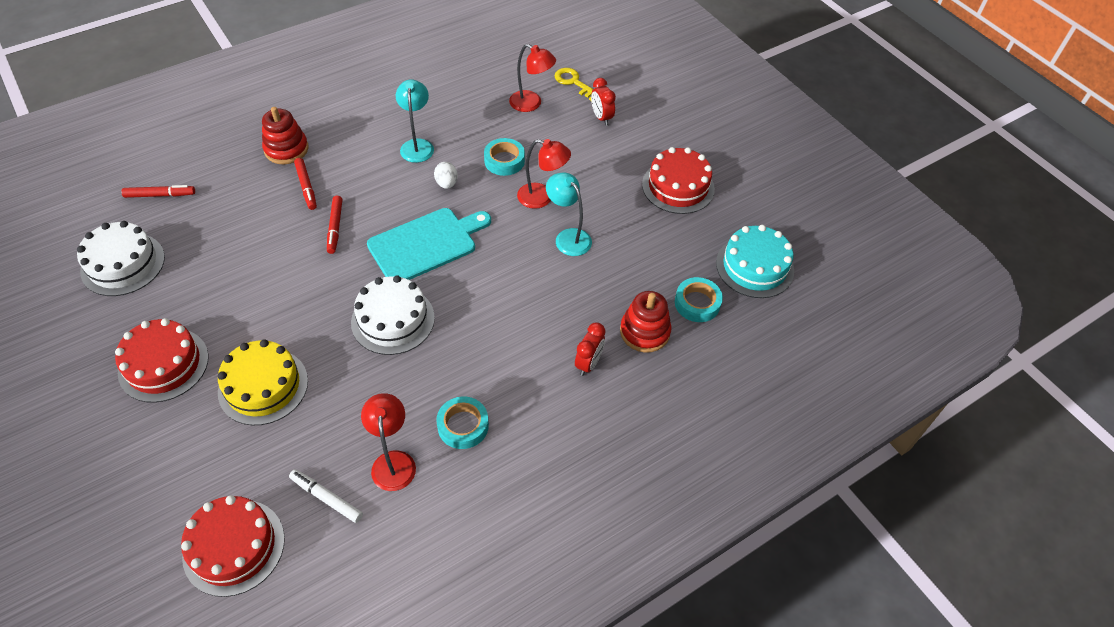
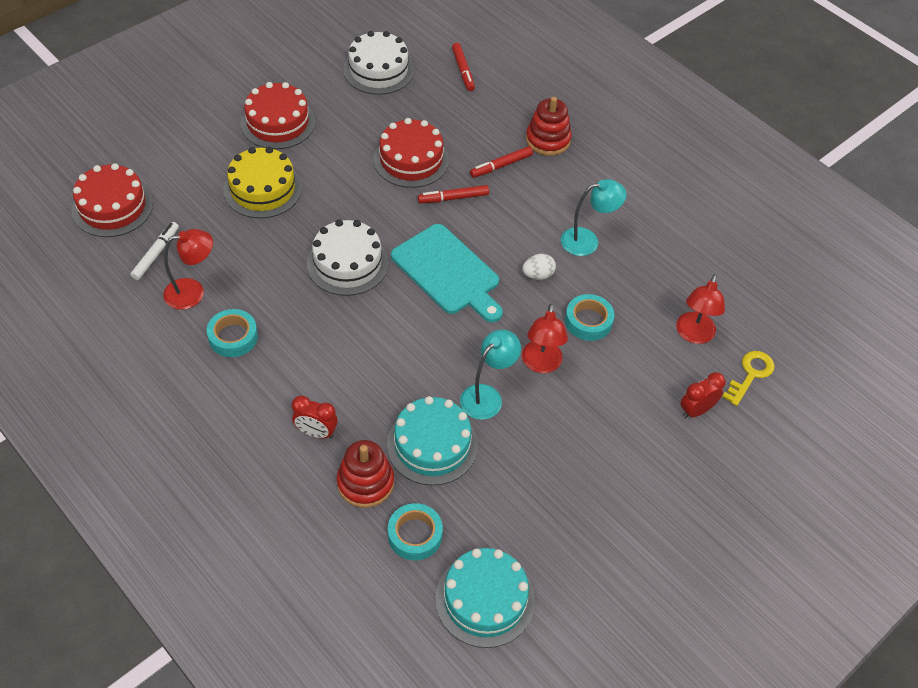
camera: 80 degrees right, 0 degrees up
red cake [642,147,715,214] -> red cake moved to [373,118,449,188]
none -> turquoise cake [387,396,478,486]

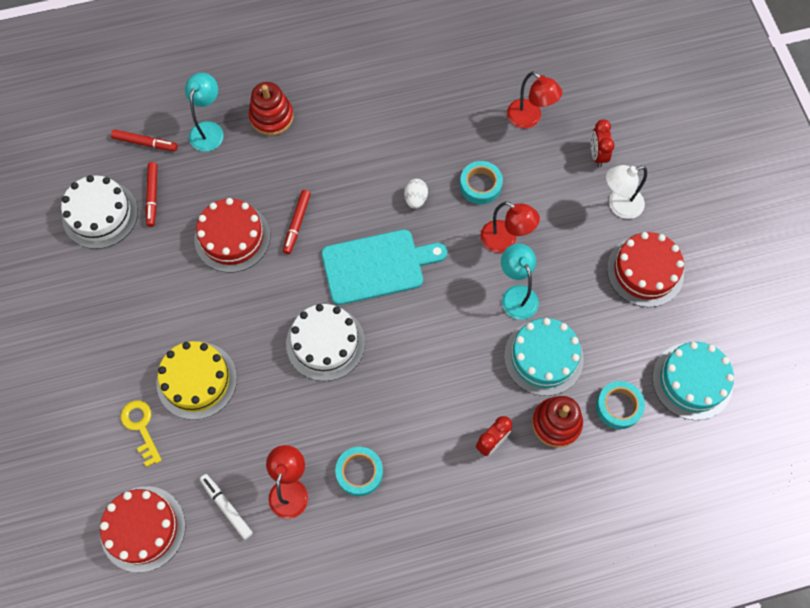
camera: 60 degrees left, 15 degrees up
red cake [240,82,315,149] -> red cake moved to [607,232,684,307]
red marker [470,146,533,178] -> red marker moved to [145,162,157,227]
turquoise lamp [561,179,626,256] -> turquoise lamp moved to [185,72,224,152]
yellow key [722,351,775,406] -> yellow key moved to [121,401,162,467]
none -> white lamp [606,165,647,219]

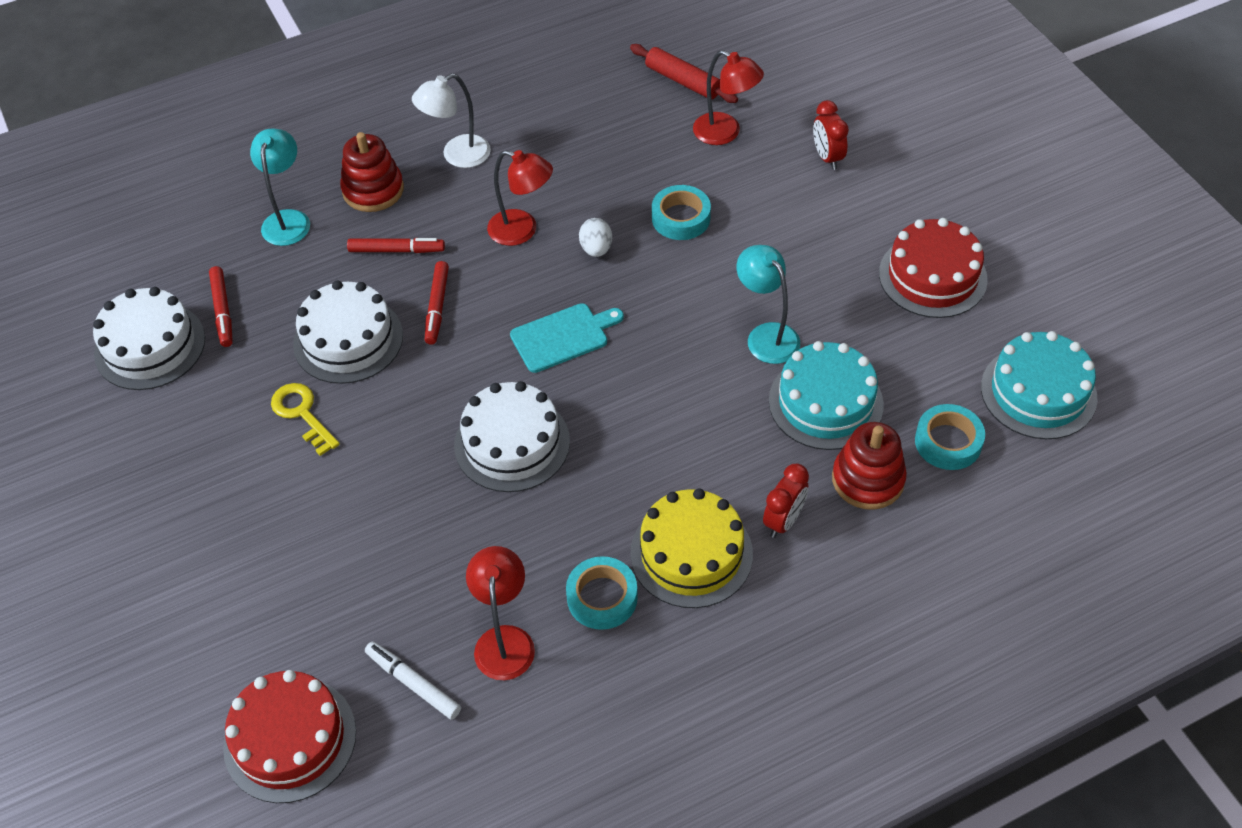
camera: 10 degrees left, 15 degrees down
red marker [111,130,178,151] -> red marker moved to [347,238,445,253]
yellow key [121,401,162,467] -> yellow key moved to [271,383,340,456]
yellow cake [157,341,237,420] -> yellow cake moved to [630,488,753,608]
red cake [194,198,270,273] -> white cake [293,280,403,384]
turquoise cutting board [322,229,447,305] -> turquoise cutting board [510,303,624,373], size x0.64
red lamp [480,201,540,253] -> red lamp moved to [487,150,553,246]
white lamp [606,165,647,219] -> white lamp moved to [412,73,491,168]
none -> red rolling pin [630,44,738,103]

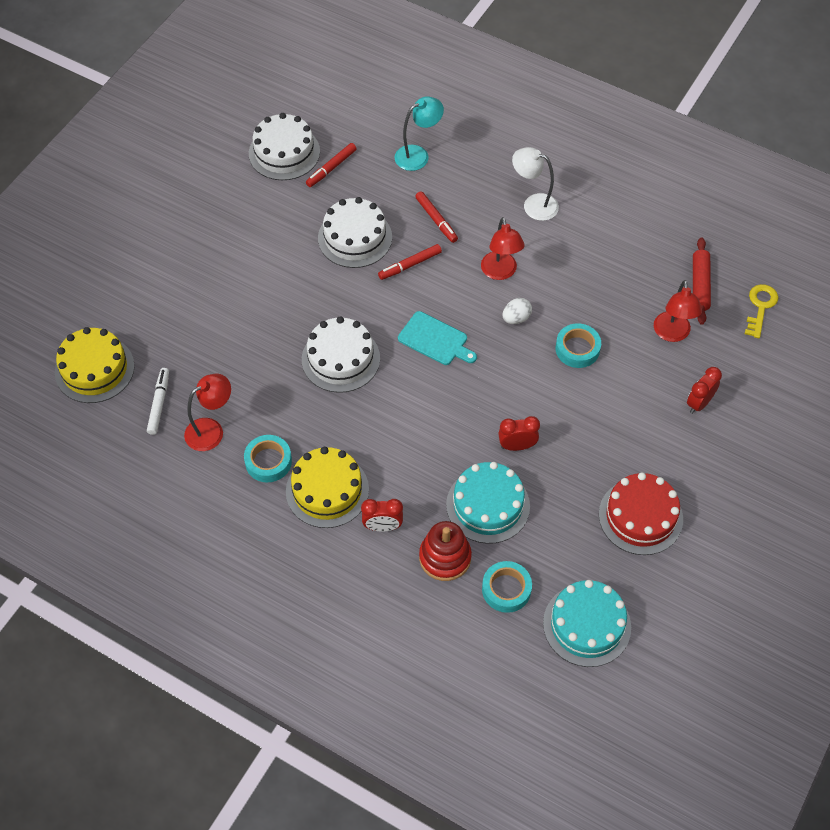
camera: 55 degrees right, 5 degrees up
red cake [223,670,356,803] -> yellow cake [55,327,135,403]
yellow key [271,383,340,456] -> yellow key moved to [745,284,778,338]
red stacking toy [340,132,404,212] -> none
turquoise lamp [737,245,800,364] -> red clock [498,416,540,451]

